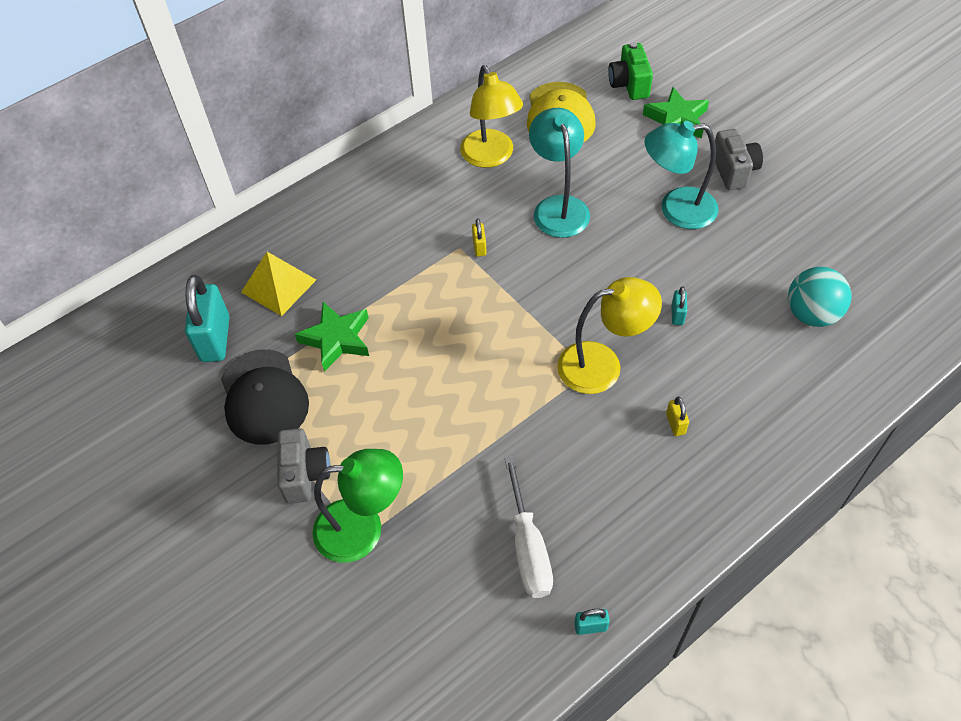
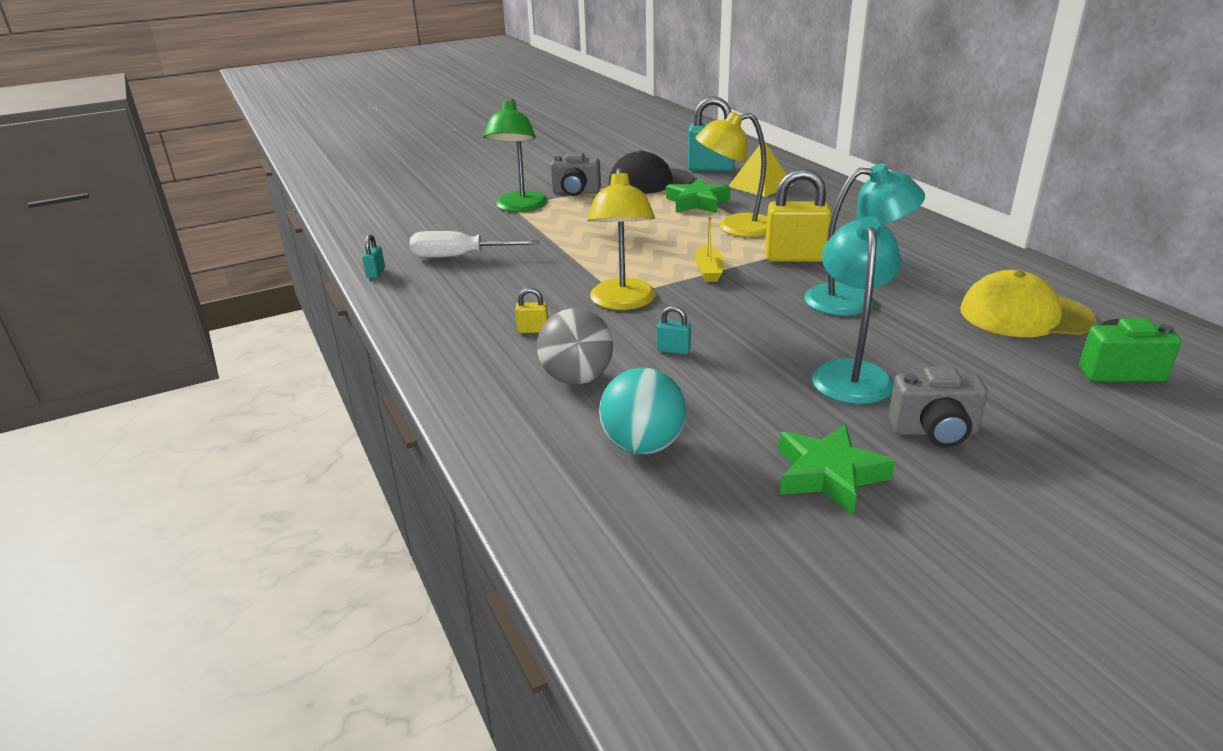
camera: 100 degrees right, 25 degrees down
yellow lamp [460,65,523,168] -> yellow lamp moved to [695,112,767,237]
yellow padlock [472,219,487,257] -> yellow padlock [765,169,832,262], size x2.22
green star [643,87,709,138] -> green star moved to [778,424,895,515]
none -> grey ball [537,308,613,384]
none -> yellow boat [695,217,724,282]

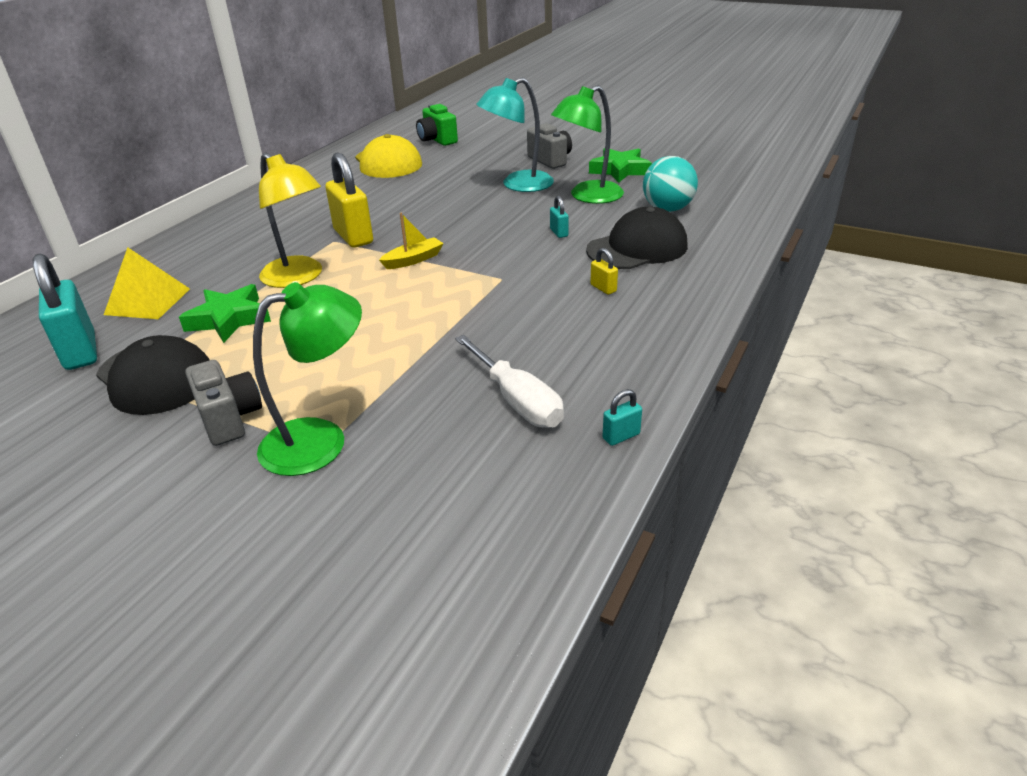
camera: 125 degrees left, 5 degrees up
grey ball [537,308,613,384] -> black cap [586,207,688,269]
yellow lamp [587,168,656,310] -> none
turquoise lamp [804,163,925,316] -> none
none -> green lamp [551,85,624,204]

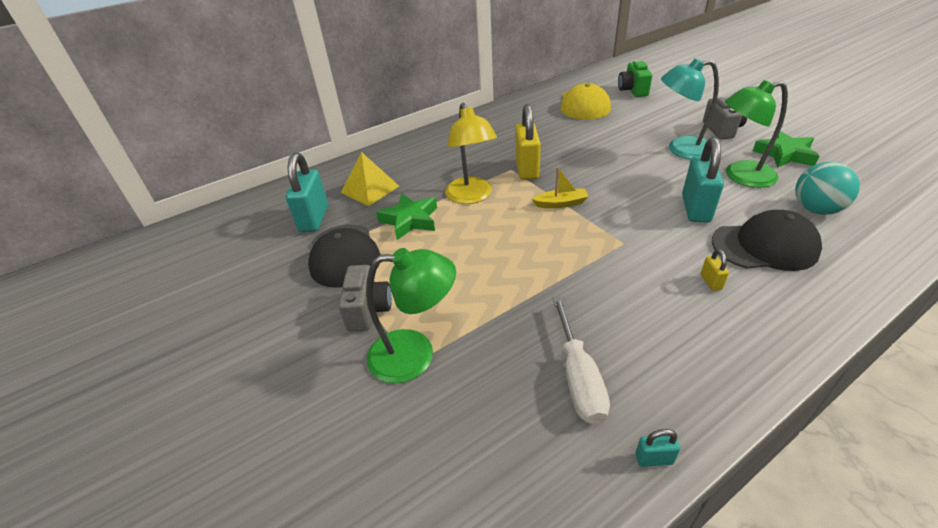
camera: 30 degrees right, 5 degrees up
turquoise padlock [550,196,569,238] -> turquoise padlock [682,137,724,222], size x2.22

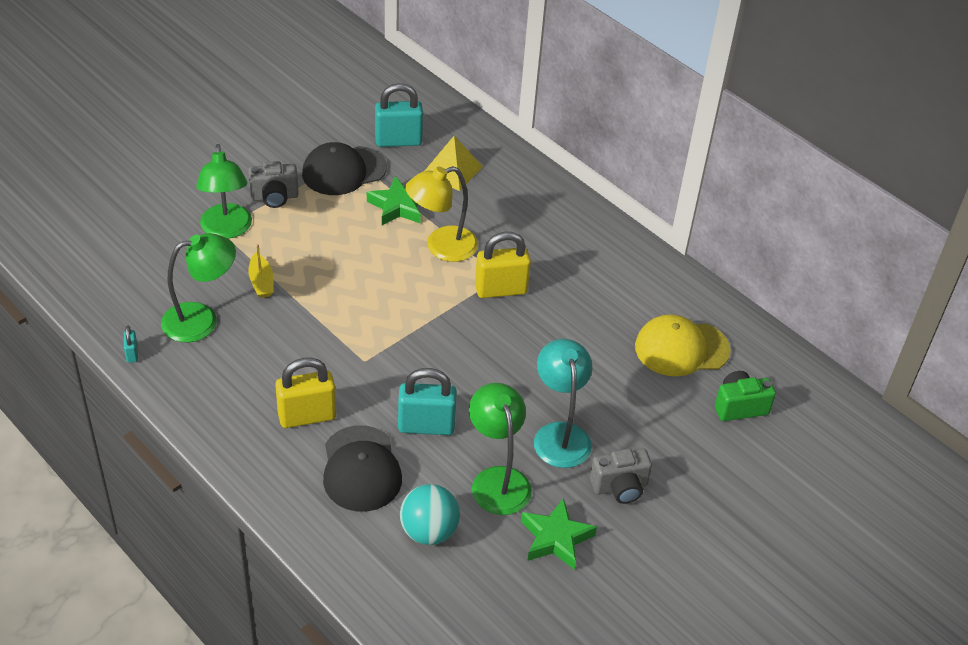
camera: 75 degrees right, 5 degrees up
yellow boat [532,167,589,208] -> yellow boat moved to [248,244,274,298]
white screwdriver [552,297,610,424] -> green lamp [161,233,236,342]
yellow padlock [701,249,729,291] -> yellow padlock [275,357,336,428], size x2.22

